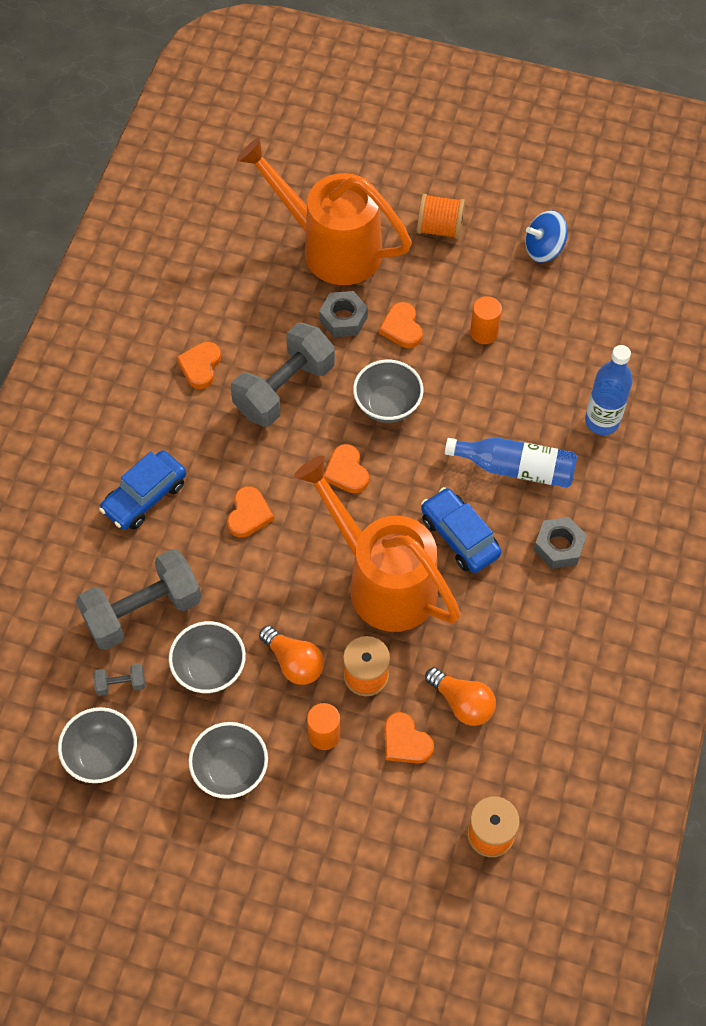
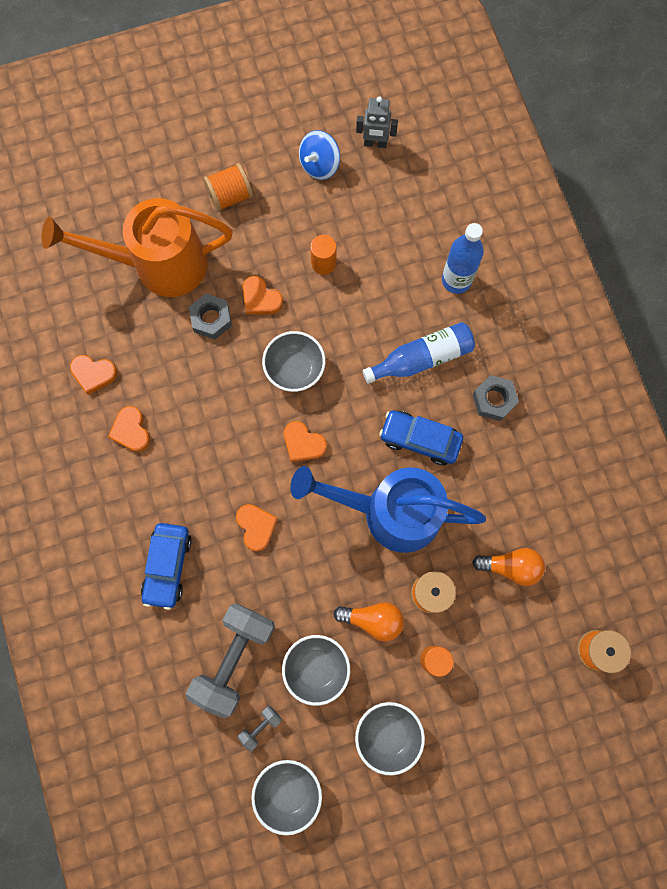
camera: 35 degrees left, 15 degrees up
grey dumbbell [231,323,335,427] -> none
orange watering can [294,455,461,632] -> blue watering can [290,466,486,553]
orange heart [384,712,434,764] -> orange heart moved to [70,355,117,395]
none -> grey robot [356,96,398,148]

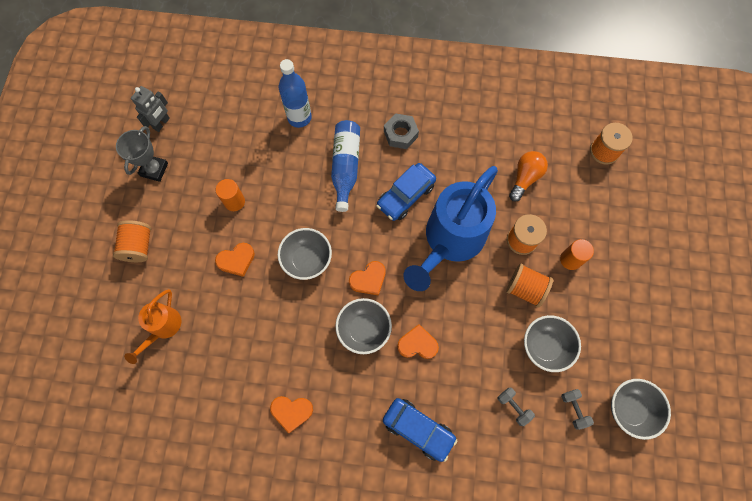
camera: 65 degrees left, 5 degrees down
orange watering can [42,198,232,297] -> orange watering can [124,289,181,364], size x0.49
orange heart [70,355,117,395] -> none
grey dumbbell [186,603,275,719] -> grey dumbbell [497,388,535,426], size x0.42
grey nut [189,293,232,340] -> none
blue spinning top [299,130,340,180] -> grey trophy [116,126,168,182]
orange light bulb [334,602,404,642] -> orange spool [506,263,553,307]
grey bowl [355,702,425,775] -> grey bowl moved to [335,298,392,354]

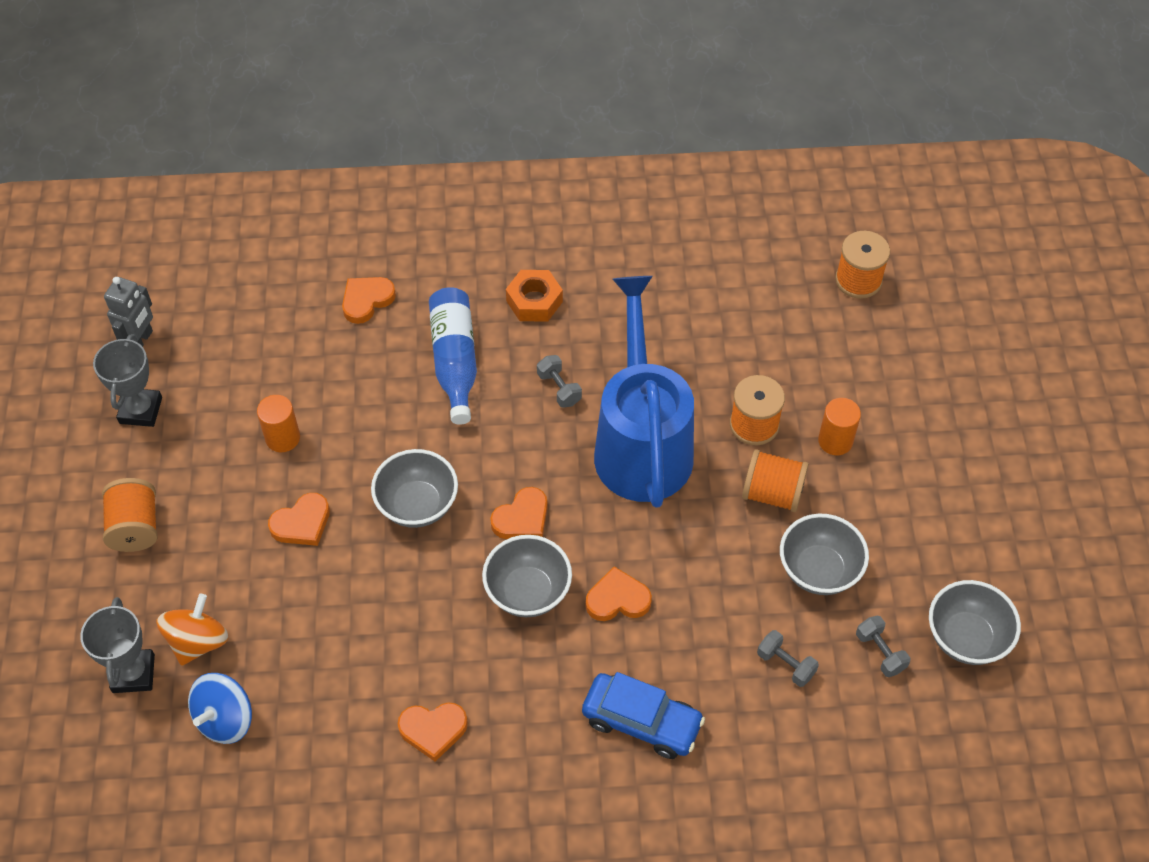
camera: 10 degrees left, 15 degrees down
orange watering can [124,289,181,364] -> orange spinning top [156,594,229,666]
blue bottle [279,59,312,128] -> orange heart [342,277,396,324]
blue car [376,163,436,221] -> grey dumbbell [537,355,582,408]
grey nut [384,113,419,149] -> orange nut [506,270,563,322]
blue watering can [403,166,498,291] -> blue watering can turned 150 degrees clockwise [594,276,694,508]
orange light bulb [509,151,548,202] -> none
none -> grey trophy [80,597,155,693]
none -> blue spinning top [188,673,252,744]

